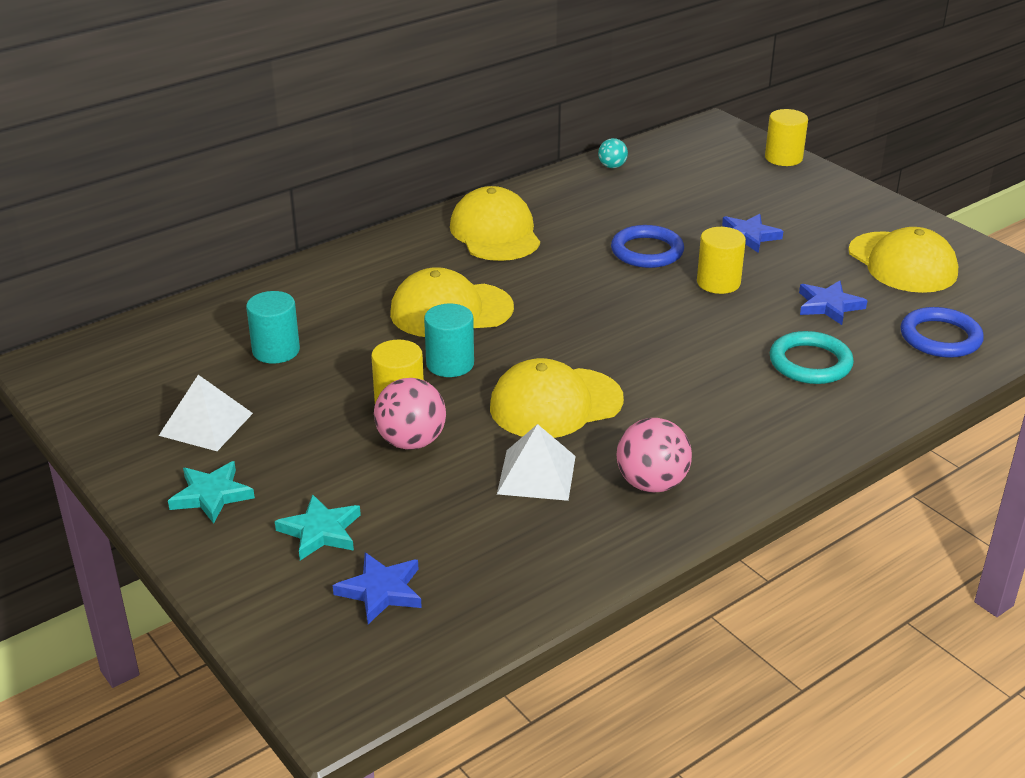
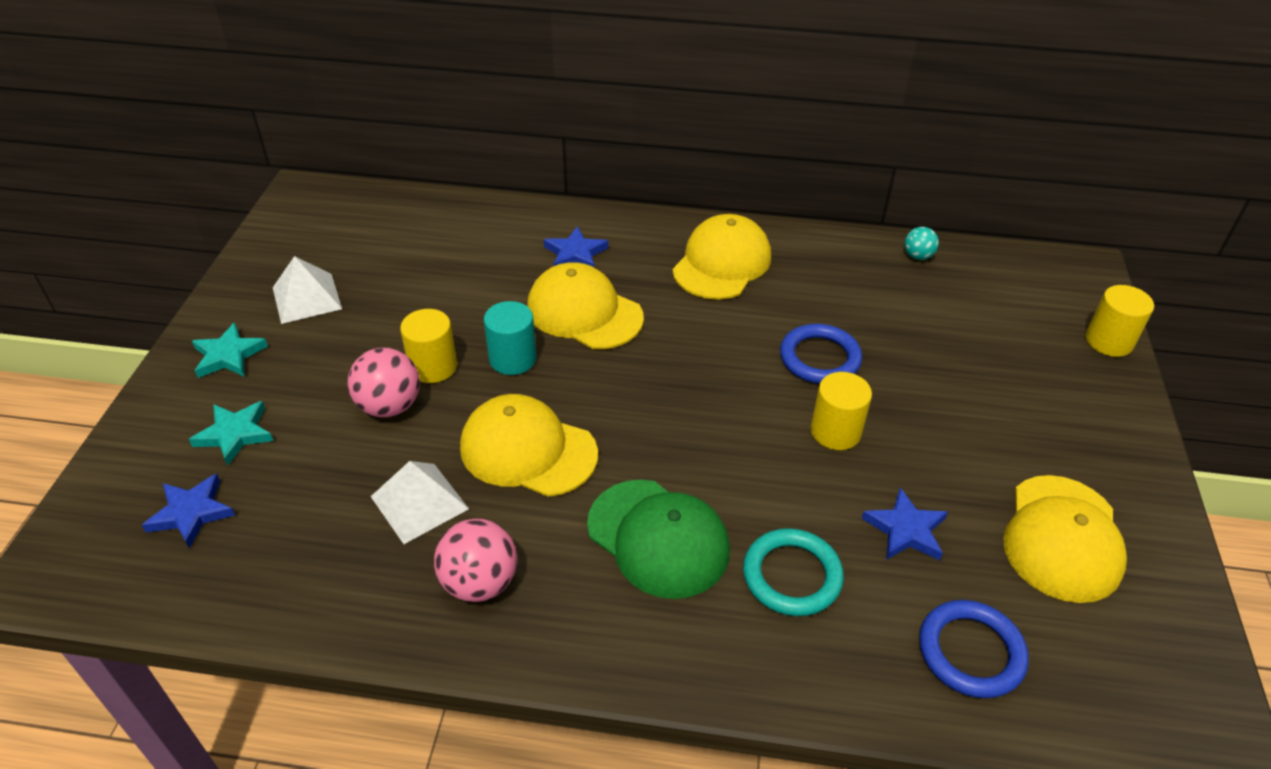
camera: 45 degrees right, 10 degrees up
turquoise cylinder [246,291,300,364] -> none
blue star [722,214,783,253] -> blue star moved to [544,226,608,267]
none -> green cap [587,480,730,599]

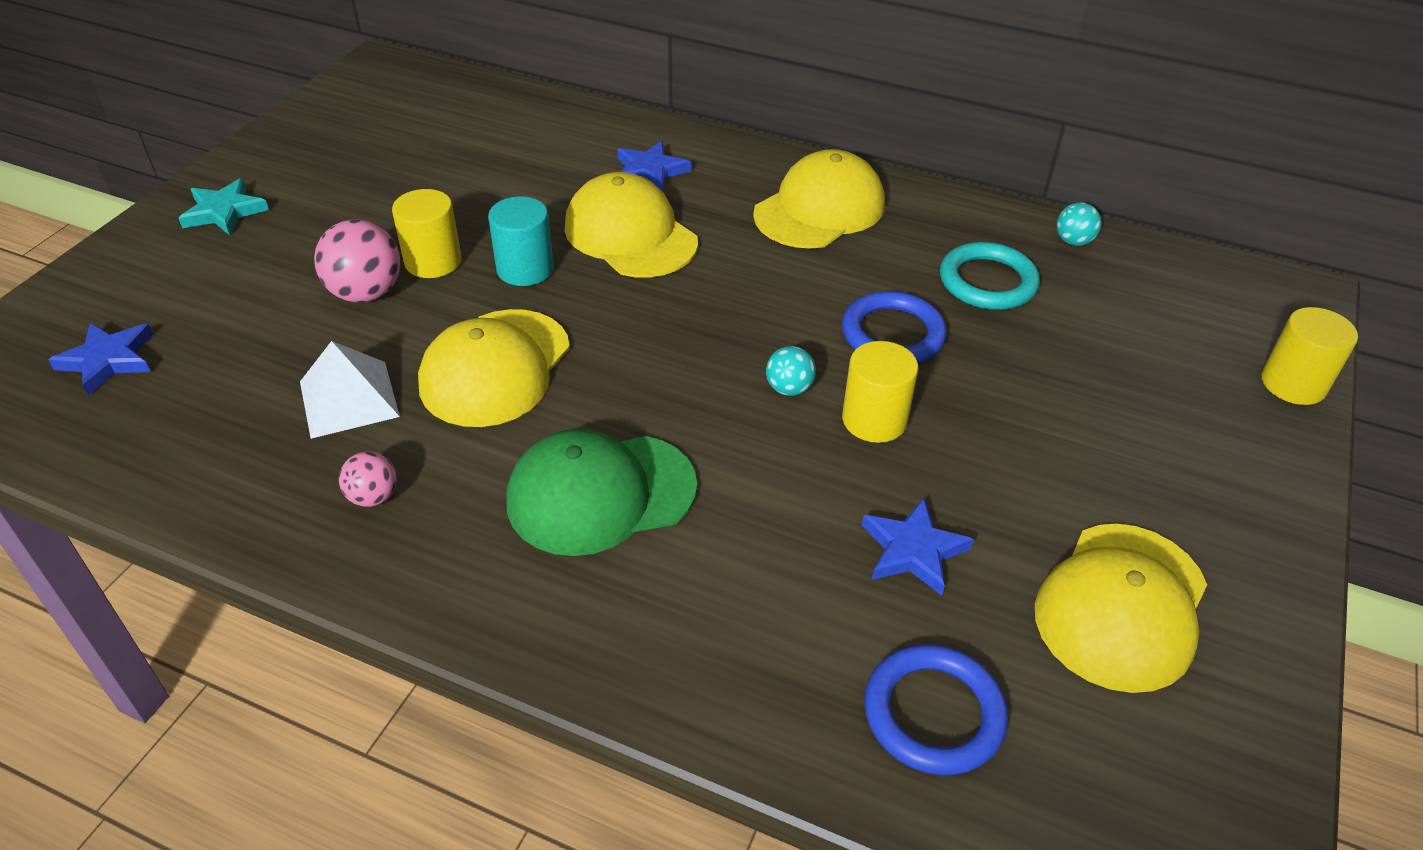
camera: 15 degrees right, 0 degrees up
turquoise star [189,401,273,465] -> none
white pyramid [273,256,342,324] -> none
pink ball [434,519,517,602] -> pink ball [339,452,397,507], size x0.56
yellow cap [460,394,598,497] -> yellow cap turned 105 degrees counterclockwise [418,309,570,427]
green cap [587,480,730,599] -> green cap turned 105 degrees clockwise [506,429,697,556]
turquoise ring [743,528,844,616] -> turquoise ring moved to [940,242,1040,310]
none -> turquoise ball [766,346,816,396]

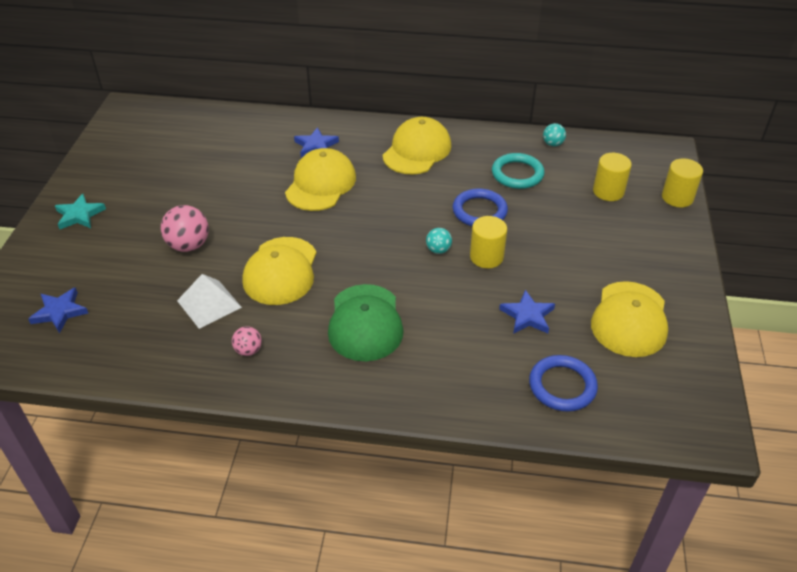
camera: 15 degrees left, 0 degrees up
yellow cylinder [392,189,461,278] -> yellow cylinder moved to [593,153,632,201]
turquoise cylinder [488,196,554,286] -> none
green cap [506,429,697,556] -> green cap turned 60 degrees counterclockwise [328,284,404,361]
yellow cap [565,172,698,278] -> yellow cap turned 75 degrees clockwise [285,148,356,211]

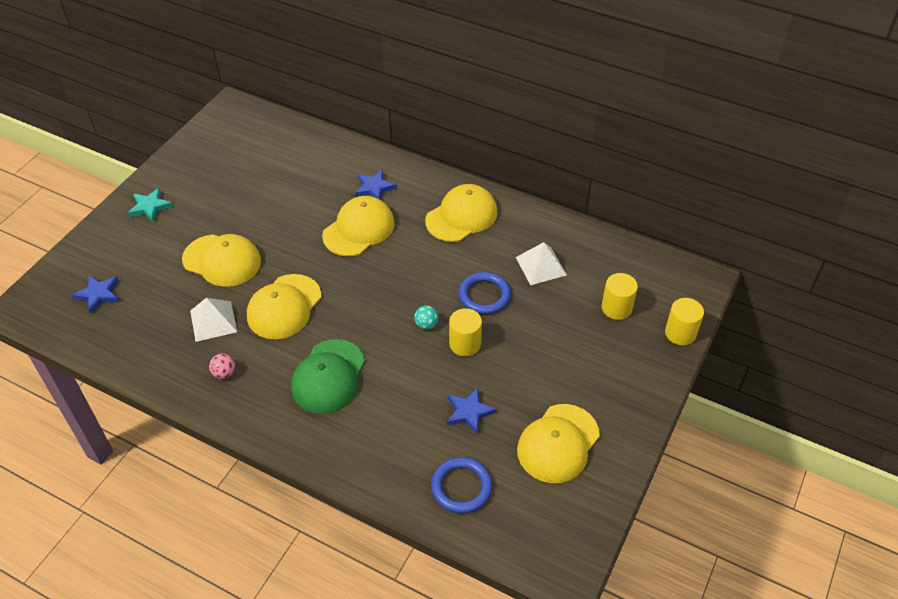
camera: 20 degrees right, 5 degrees up
pink ball [161,205,209,252] -> yellow cap [182,234,261,287]
turquoise ring [492,153,544,189] -> white pyramid [516,242,567,285]
turquoise ball [543,123,566,146] -> none

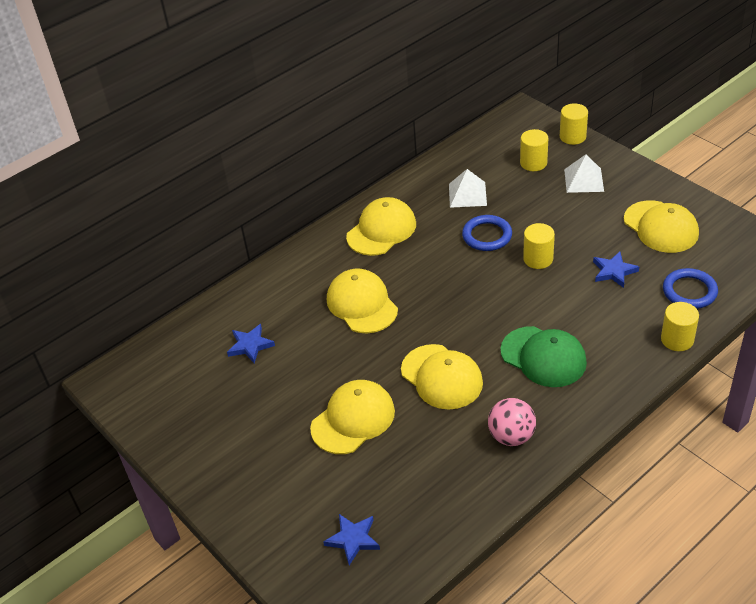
camera: 65 degrees left, 5 degrees down
turquoise star [128,188,173,223] -> none
white pyramid [190,298,237,342] -> white pyramid moved to [564,155,604,193]
pink ball [209,354,235,379] -> pink ball [488,398,536,446], size x1.77
blue star [355,170,397,200] -> blue star moved to [227,324,275,363]
turquoise ball [414,305,439,330] -> none
yellow cap [425,184,498,242] -> yellow cap turned 60 degrees clockwise [346,197,416,256]
none -> yellow cylinder [661,302,699,351]

